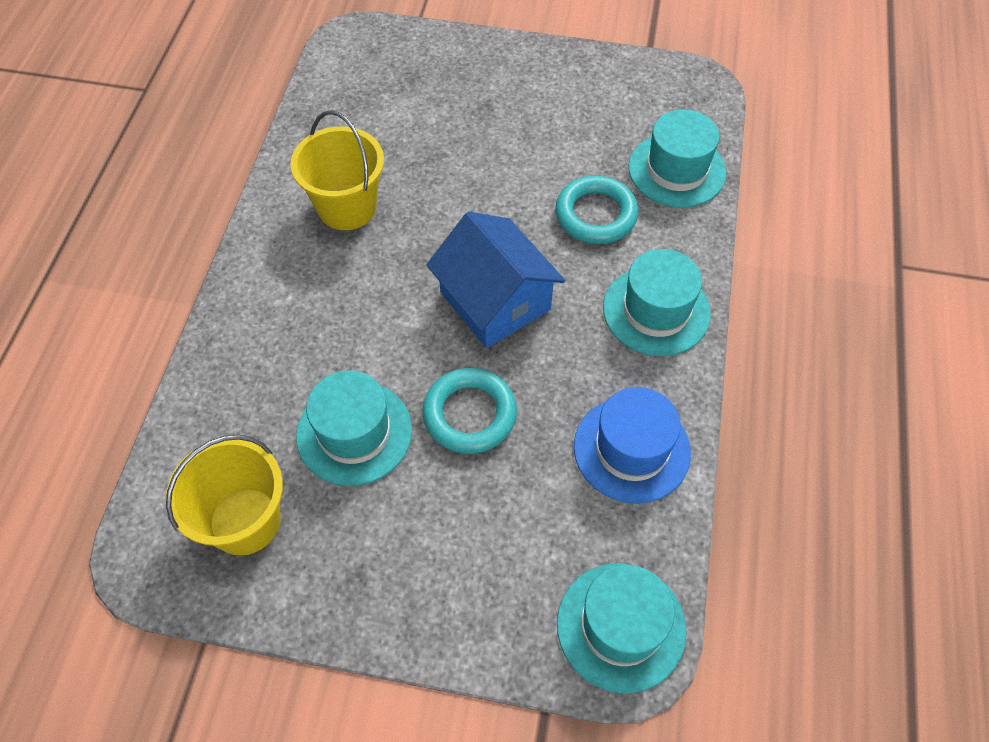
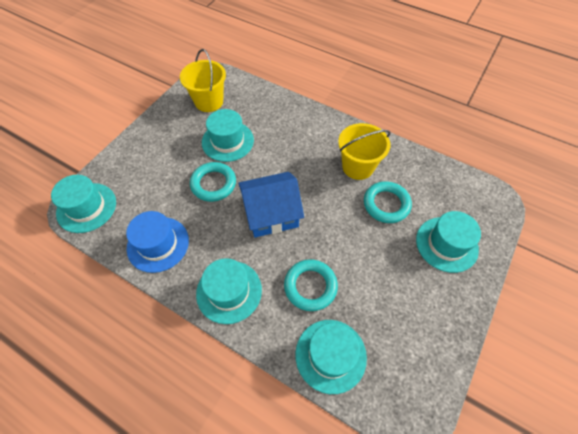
camera: 110 degrees right, 0 degrees up
none -> turquoise ring [364,181,412,223]
none -> turquoise hat [416,211,481,273]

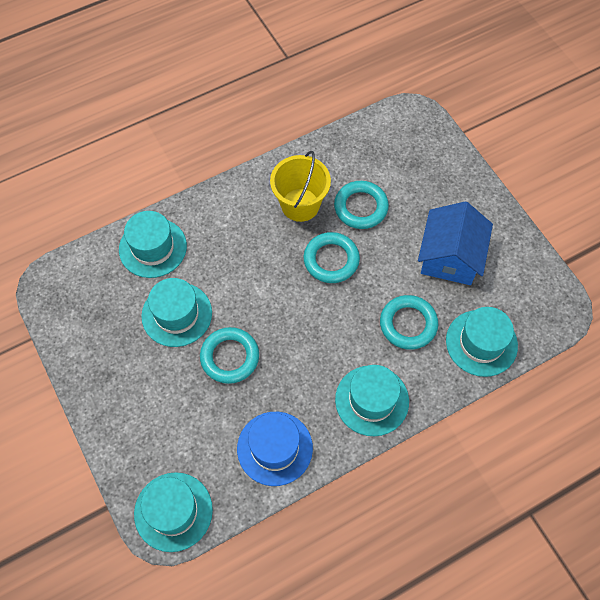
camera: 60 degrees left, 5 degrees up
yellow bucket [180,49,226,112] -> none
blue house [238,172,304,237] -> blue house moved to [418,201,493,285]
turquoise hat [416,211,481,273] -> turquoise hat moved to [119,211,187,278]
none -> turquoise ring [304,232,360,283]

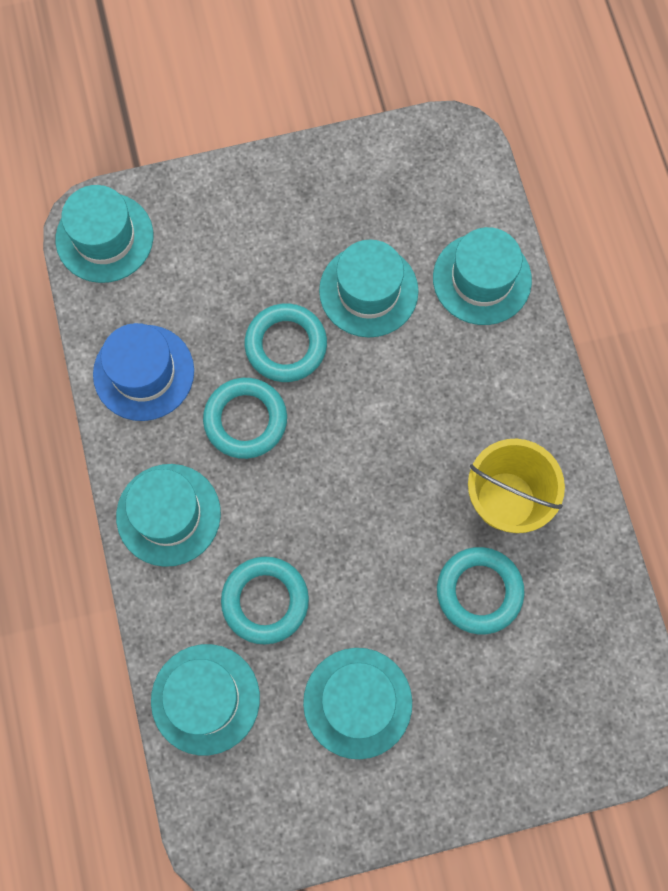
camera: 105 degrees right, 10 degrees up
turquoise ring [304,232,360,283] -> turquoise ring moved to [203,378,287,459]
blue house [418,201,493,285] -> turquoise hat [303,648,412,759]

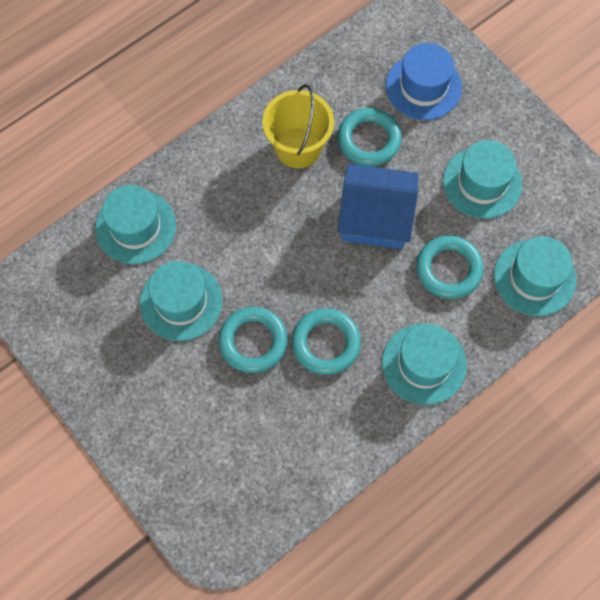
camera: 115 degrees left, 5 degrees down
turquoise hat [55,185,153,283] -> none
blue hat [93,323,194,421] -> blue hat moved to [386,43,462,120]
none -> blue house [337,164,418,249]

